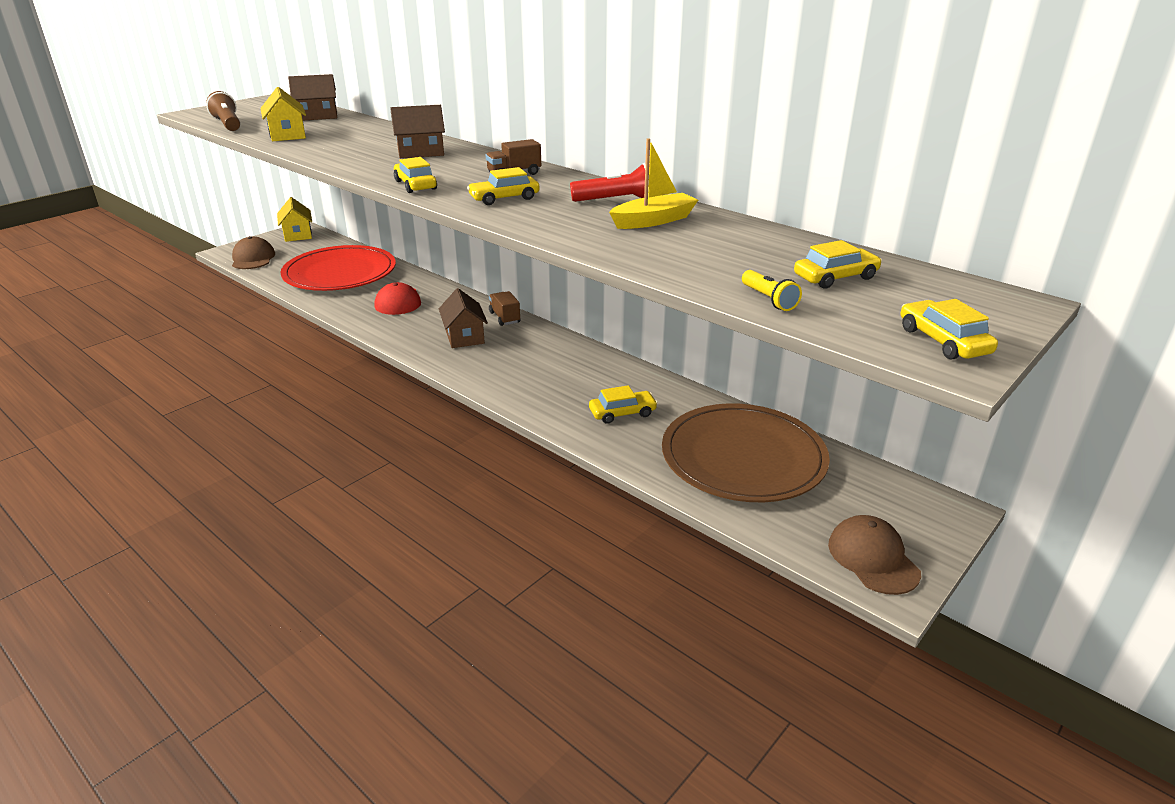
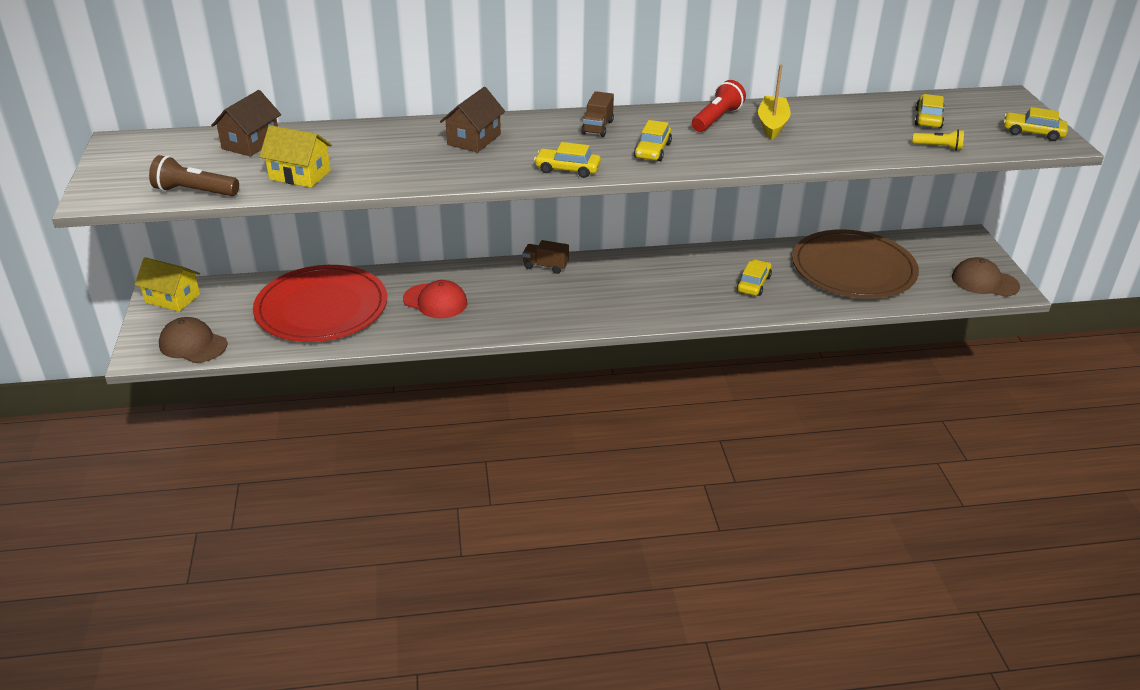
camera: 50 degrees left, 5 degrees up
brown house [439,288,488,348] -> none

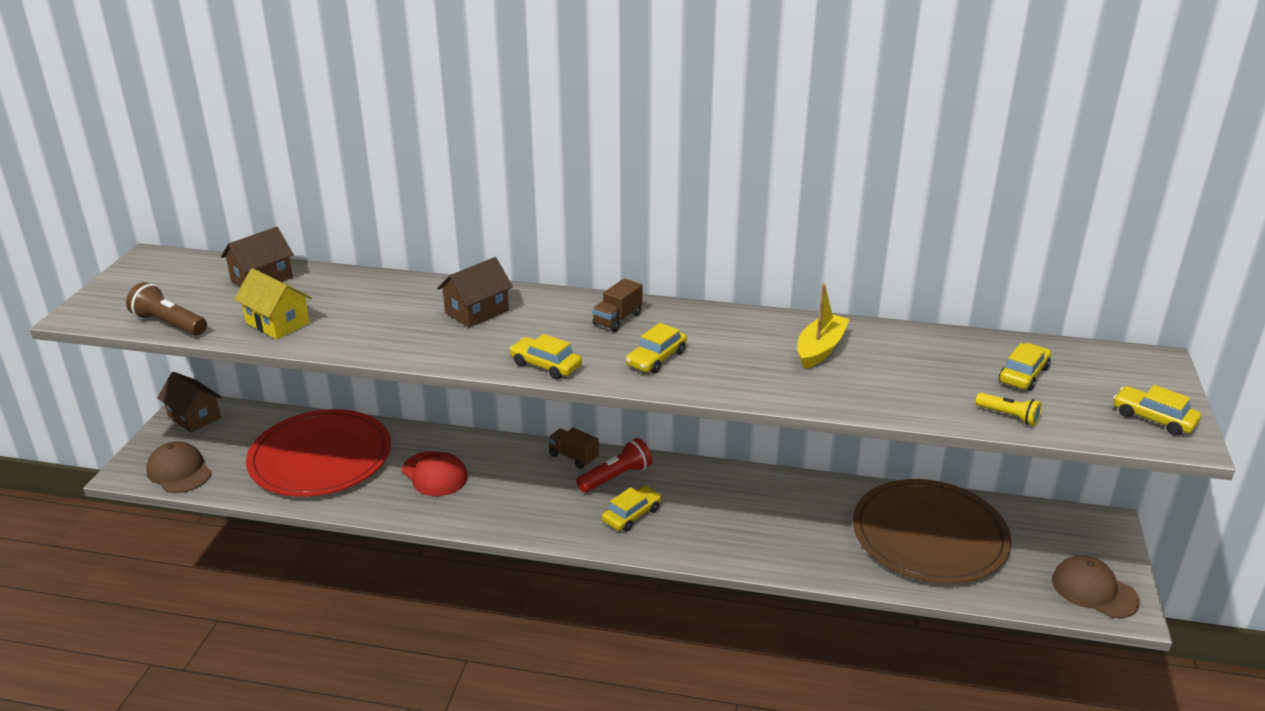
camera: 20 degrees right, 5 degrees down
yellow house [135,257,200,312] -> brown house [157,372,222,433]
red flashlight [692,80,746,132] -> red flashlight moved to [576,438,652,493]
yellow car [737,259,772,296] -> yellow car moved to [602,486,661,532]

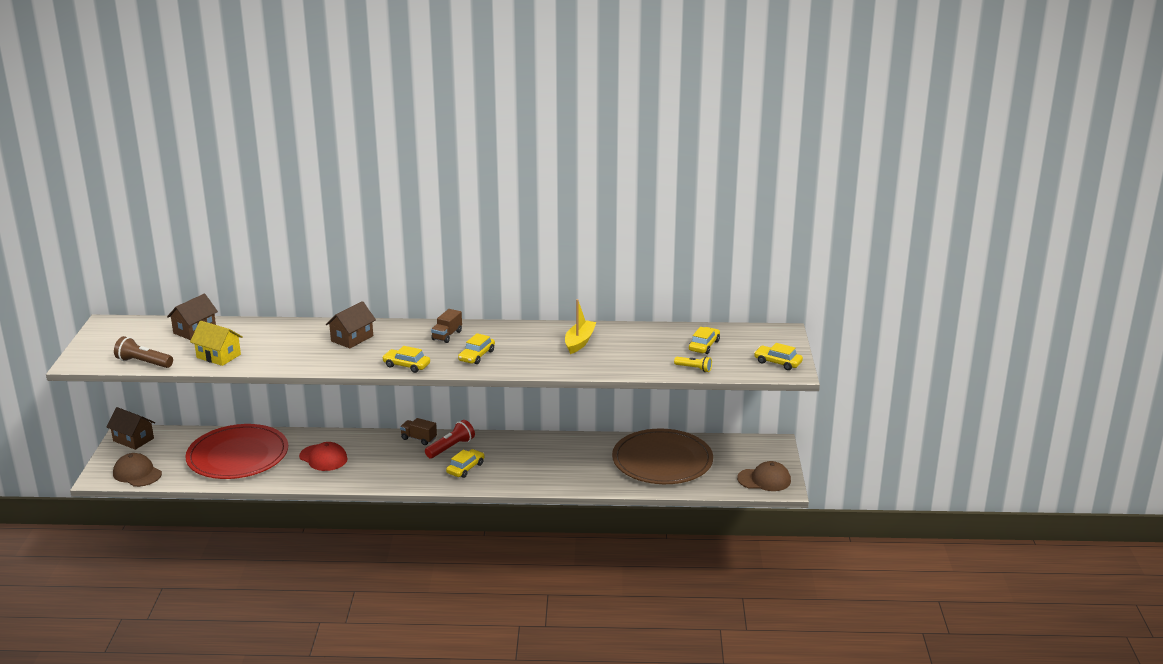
camera: 10 degrees left, 5 degrees down
brown cap [1052,555,1140,618] -> brown cap turned 150 degrees clockwise [737,461,791,491]

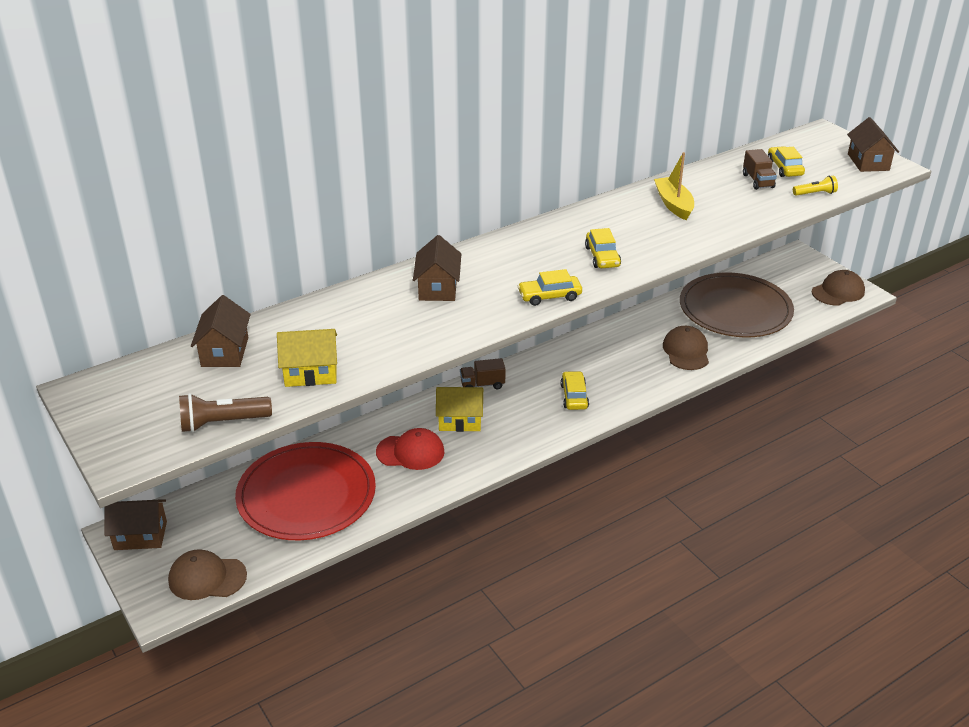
camera: 35 degrees left, 10 degrees up
red flashlight [425,420,475,458] -> none
brown truck [431,309,462,343] -> brown truck moved to [743,149,777,190]
yellow car [754,343,803,370] -> brown house [847,117,899,172]
none -> yellow house [436,387,484,432]
none -> brown cap [663,326,709,370]

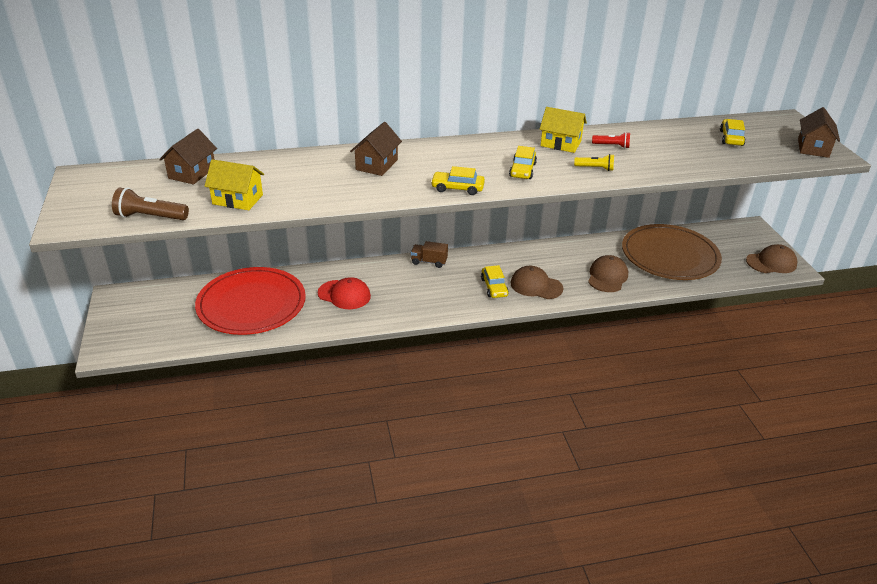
camera: 20 degrees right, 0 degrees up
brown house [104,500,167,550] -> none
brown cap [168,549,247,600] -> brown cap moved to [511,266,563,299]
yellow house [436,387,484,432] -> yellow house moved to [539,107,587,153]
yellow car [560,371,589,410] -> yellow car turned 150 degrees clockwise [481,265,509,298]
yellow boat [654,152,694,220] -> red flashlight [592,132,630,148]
brown truck [743,149,777,190] -> none
yellow flashlight [793,175,838,196] -> yellow flashlight moved to [574,154,614,171]

